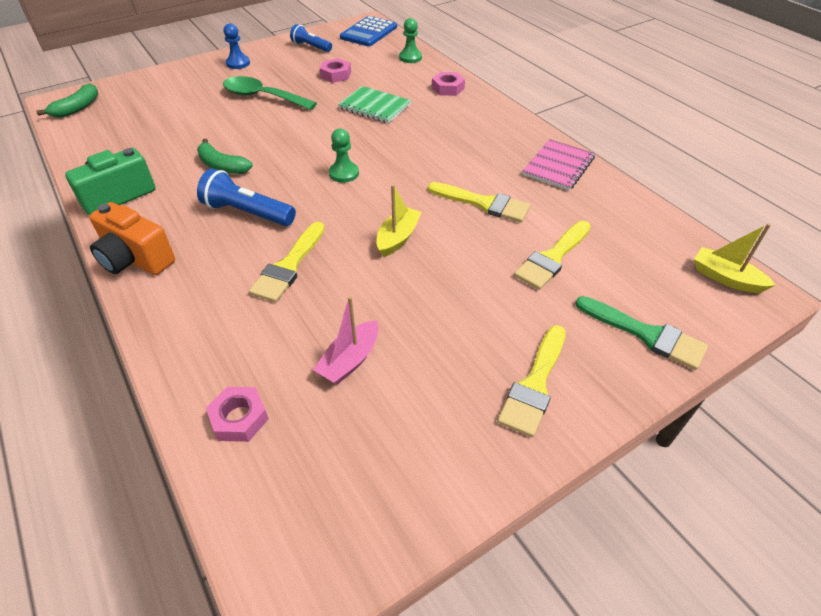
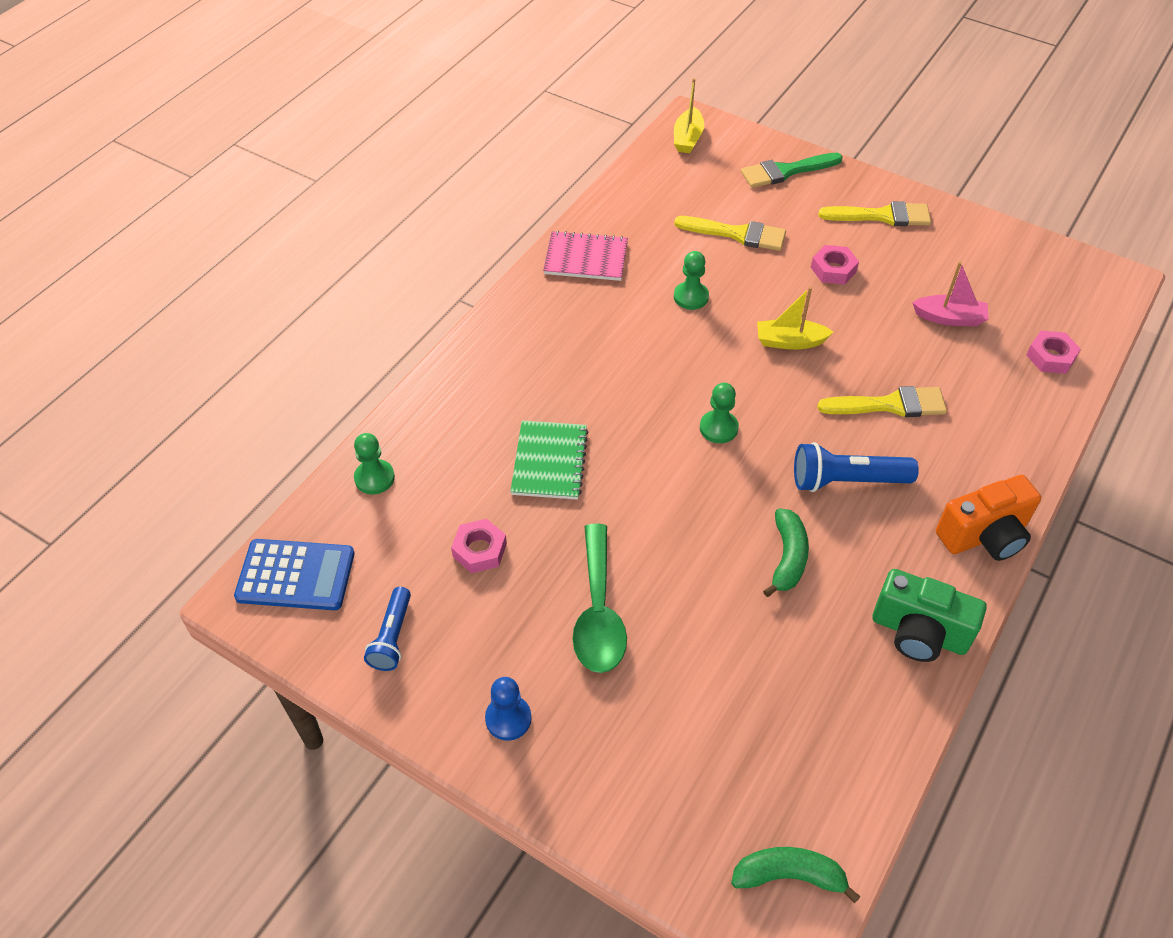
camera: 115 degrees left, 5 degrees up
orange camera [89,202,175,275] -> orange camera turned 60 degrees clockwise [936,475,1041,561]
blue flashlight [197,169,296,226] -> blue flashlight turned 90 degrees clockwise [794,442,919,492]
yellow brush [428,182,531,222] -> green pawn [674,251,709,310]
pink nut [432,72,465,96] -> pink nut moved to [811,245,859,285]
green brush [575,296,708,370] -> green brush turned 120 degrees counterclockwise [741,153,843,188]

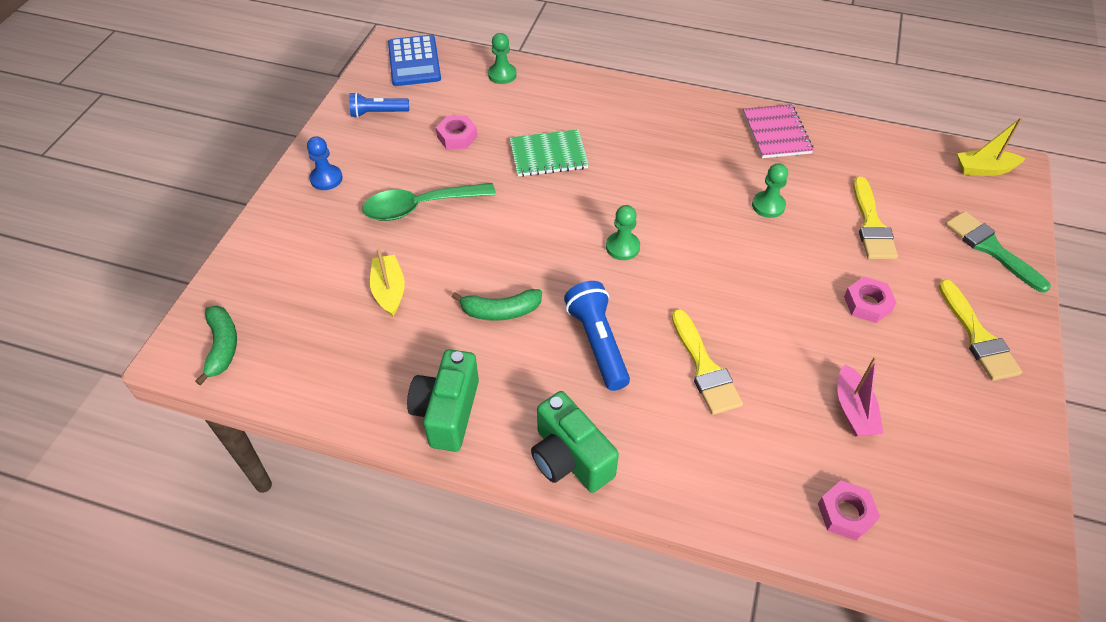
camera: 75 degrees right, 0 degrees up
yellow boat [757,287,833,350] -> yellow boat moved to [370,248,405,316]
orange camera [936,475,1041,561] -> green camera [531,391,619,493]

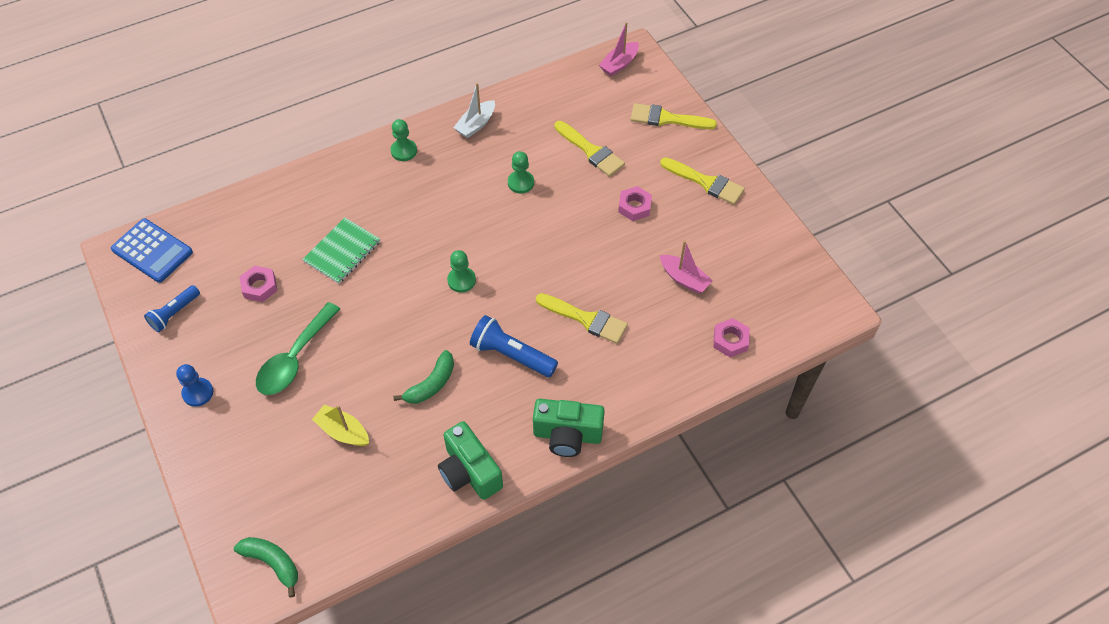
camera: 45 degrees left, 5 degrees up
green pawn [488,33,517,84] -> green pawn moved to [391,119,417,161]
pink notebook [743,104,813,158] -> white boat [453,83,495,138]
green brush [945,211,1051,293] -> yellow brush [631,103,717,129]
yellow boat [957,118,1025,176] -> pink boat [599,22,639,76]

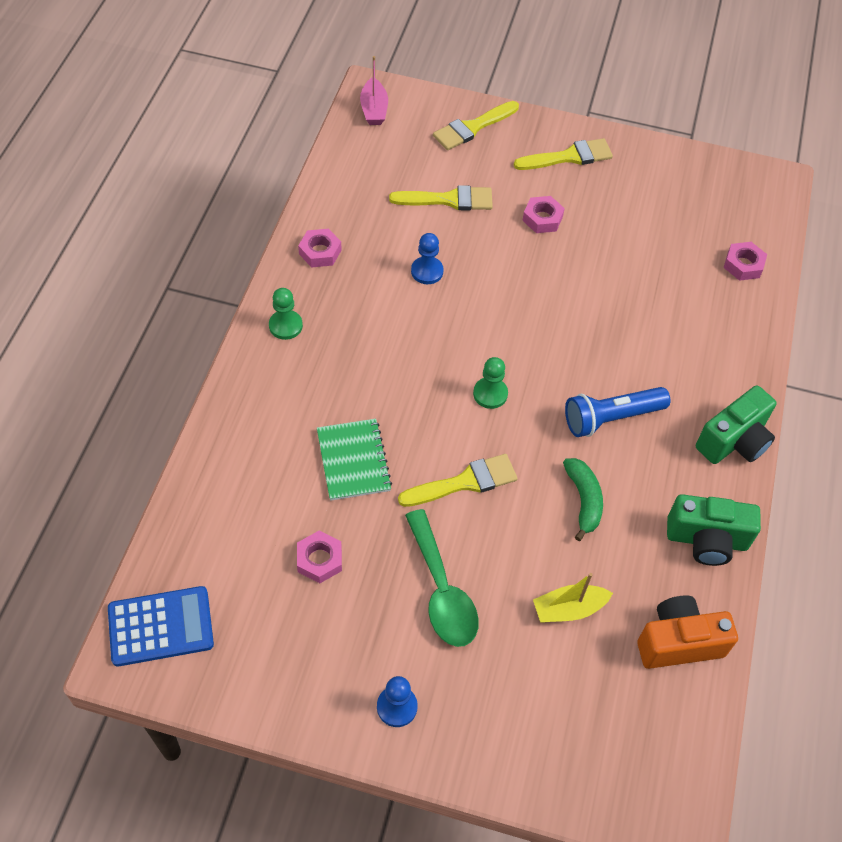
camera: 50 degrees left, 0 degrees up
blue flashlight [144,285,200,332] -> none
green banana [234,537,298,597] -> none
white boat [453,83,495,138] -> pink nut [298,229,341,268]
green pawn [508,151,534,193] -> blue pawn [411,233,444,284]
yellow brush [536,293,628,344] -> yellow brush moved to [398,454,518,507]
pink boat [660,240,713,294] -> none
none -> orange camera [637,595,738,669]

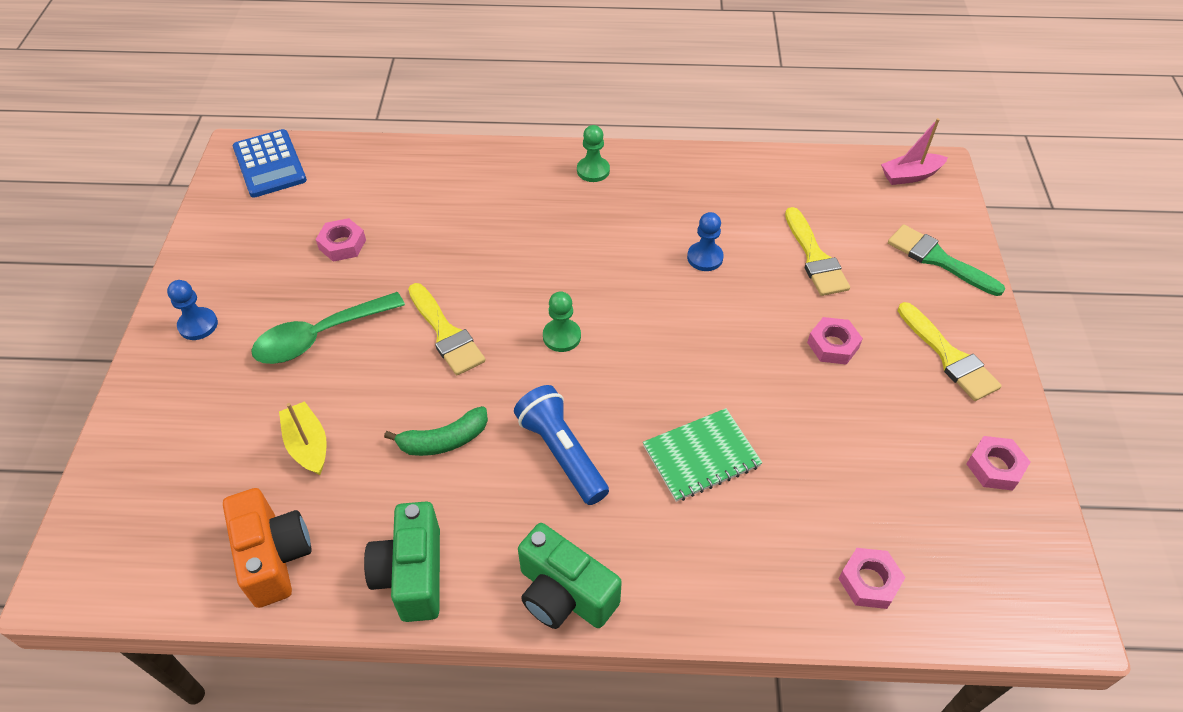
camera: 80 degrees right, 5 degrees down
pink nut [298,229,341,268] -> pink nut moved to [966,436,1030,491]
green notebook [317,419,392,501] -> green notebook moved to [643,408,762,502]
yellow brush [433,101,519,150] -> green brush [888,224,1005,296]

